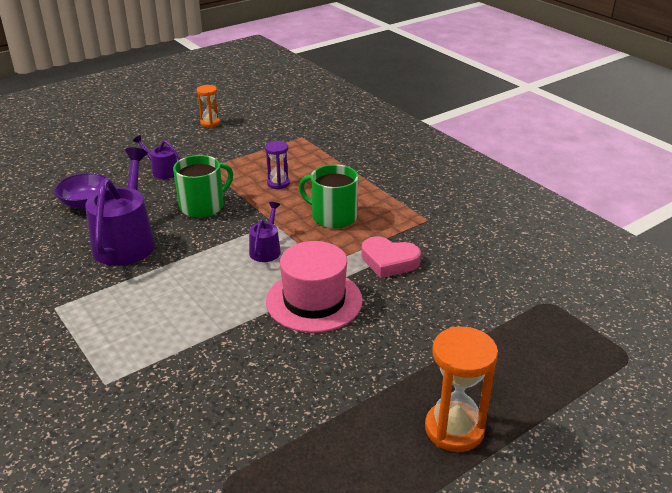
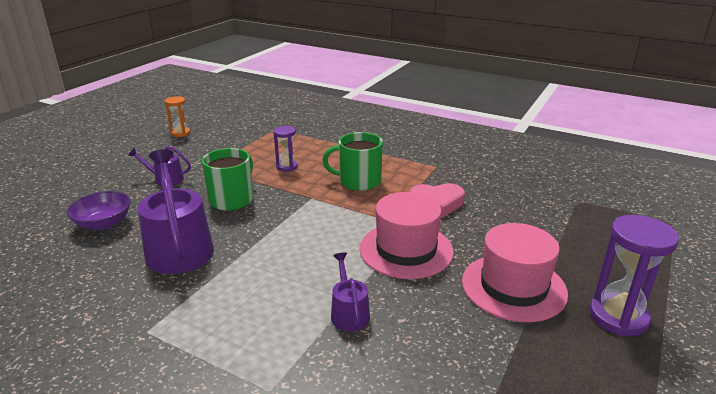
camera: 25 degrees left, 5 degrees down
purple watering can [249,202,281,262] -> purple watering can moved to [331,253,370,331]
orange hourglass [425,326,498,452] -> purple hourglass [589,215,679,336]
none -> pink hat [462,223,568,323]

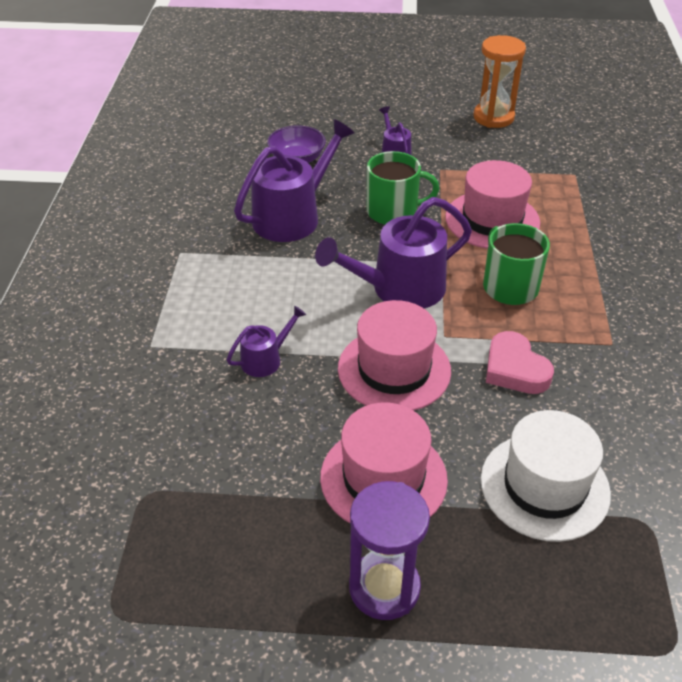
camera: 65 degrees right, 15 degrees up
orange hourglass [165,96,190,137] -> orange hourglass [473,35,526,128], size x1.72
purple hourglass [273,126,298,172] -> pink hat [445,160,540,249]
none -> purple watering can [315,197,472,308]
none -> white hat [481,410,611,542]

